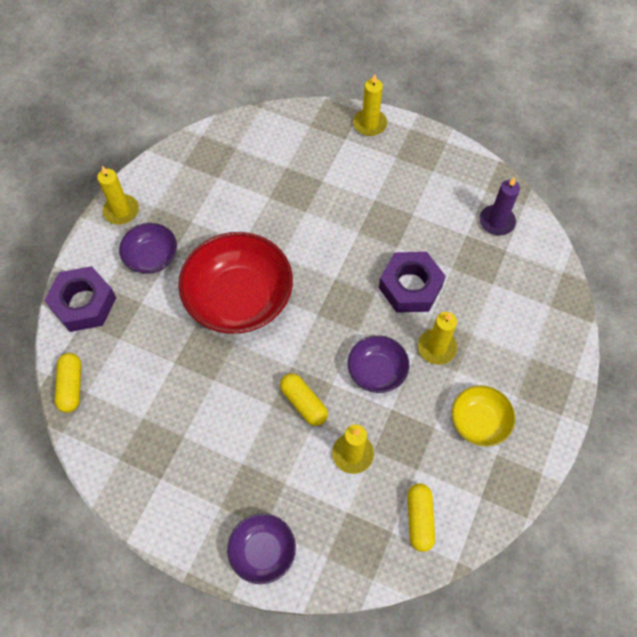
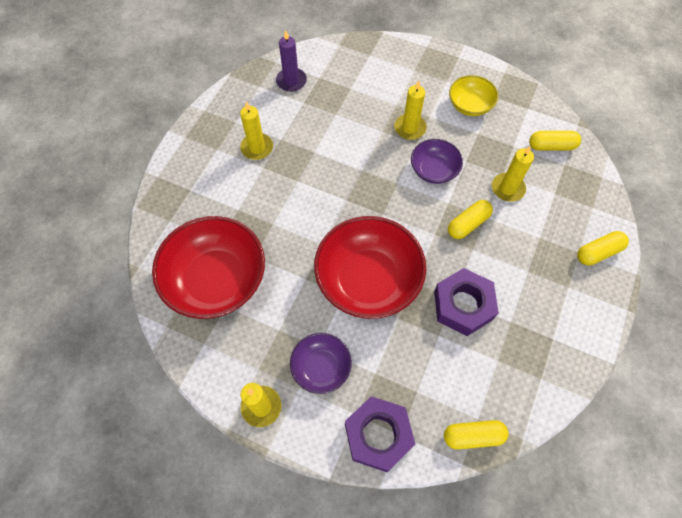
camera: 90 degrees left, 0 degrees up
purple bowl [227,514,296,584] -> yellow capsule [577,231,629,266]
yellow candle [353,74,387,136] -> yellow candle moved to [240,101,273,160]
purple nut [379,252,446,313] -> purple nut moved to [434,268,499,336]
none -> red bowl [152,216,265,319]

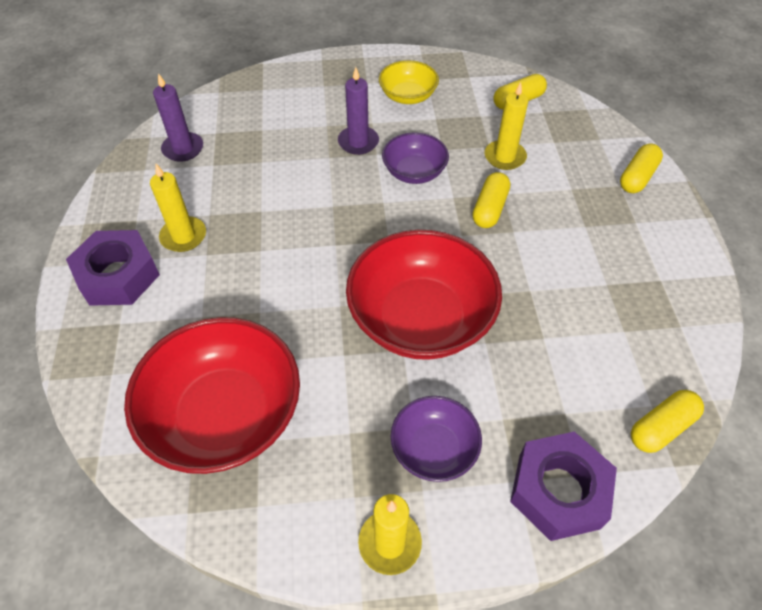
camera: 30 degrees left, 10 degrees down
yellow candle [394,81,427,140] -> purple candle [338,67,379,155]
purple nut [434,268,499,336] -> purple nut moved to [66,230,160,306]

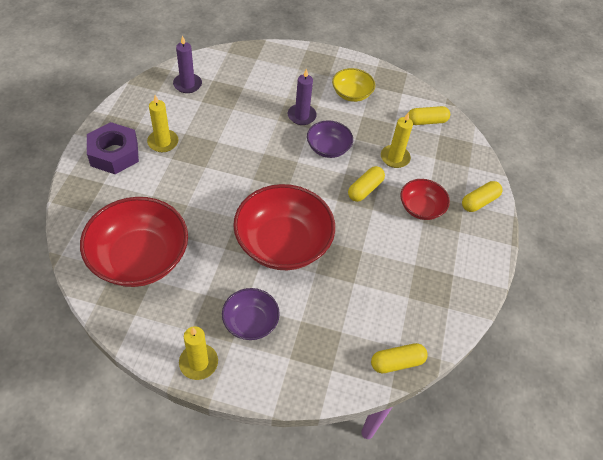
camera: 15 degrees right, 0 degrees up
purple nut [510,432,617,541] -> none
none -> red bowl [401,179,450,220]

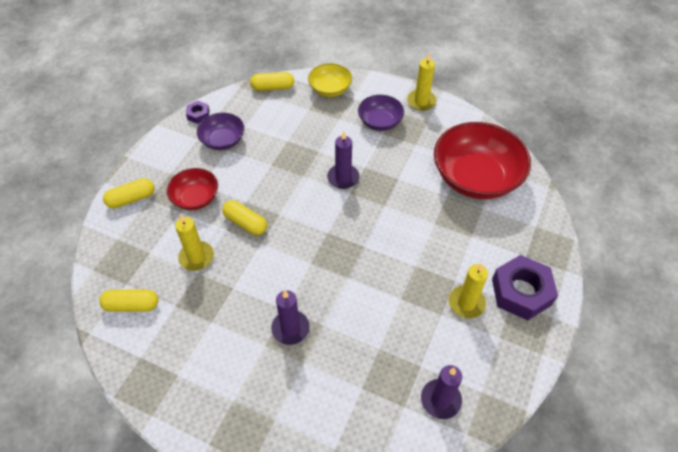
camera: 165 degrees left, 0 degrees up
red bowl [233,184,335,270] -> purple candle [327,131,360,189]
purple bowl [307,120,353,158] -> purple bowl moved to [197,113,244,150]
yellow bowl [332,68,375,102] -> yellow bowl moved to [308,63,352,97]
yellow capsule [348,166,385,202] -> yellow capsule turned 75 degrees clockwise [222,200,267,235]
none -> purple nut [186,101,209,124]

